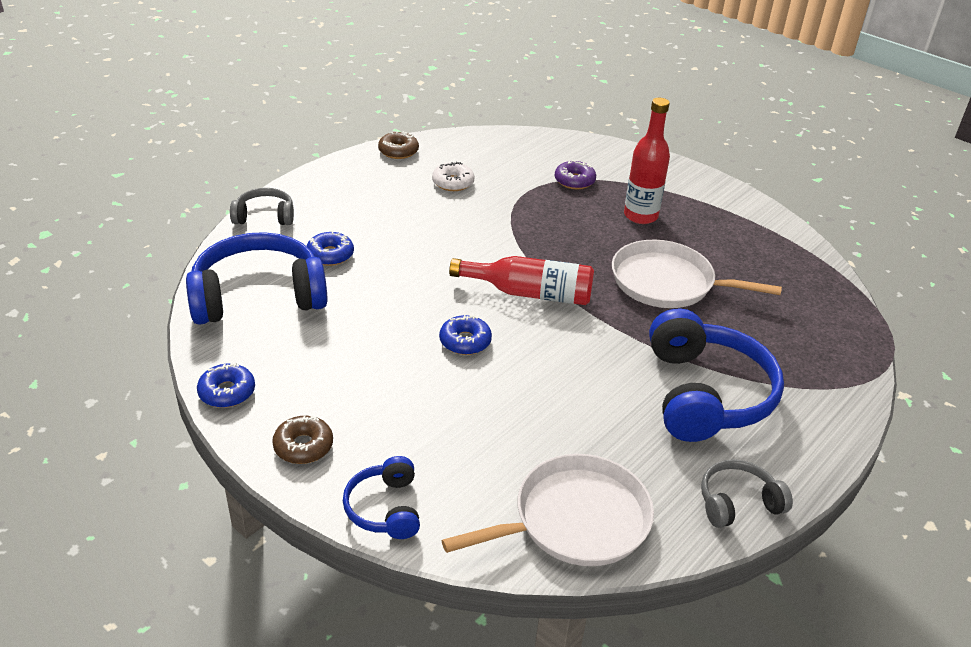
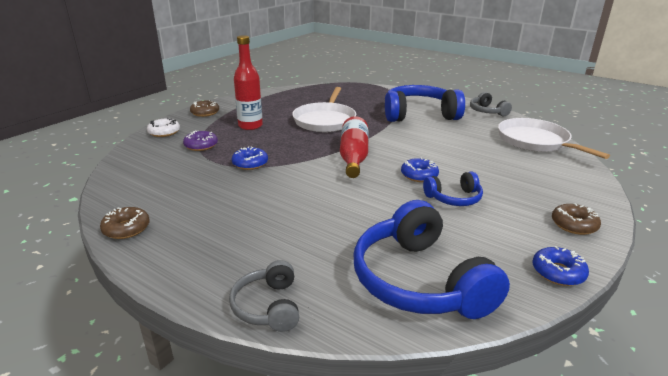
camera: 95 degrees left, 10 degrees down
blue donut [306,231,354,266] -> blue donut moved to [232,146,268,170]
blue headphones [343,456,420,539] -> blue headphones moved to [423,171,483,206]
white donut [432,162,474,191] -> white donut moved to [147,118,180,137]
none -> brown donut [190,100,219,117]

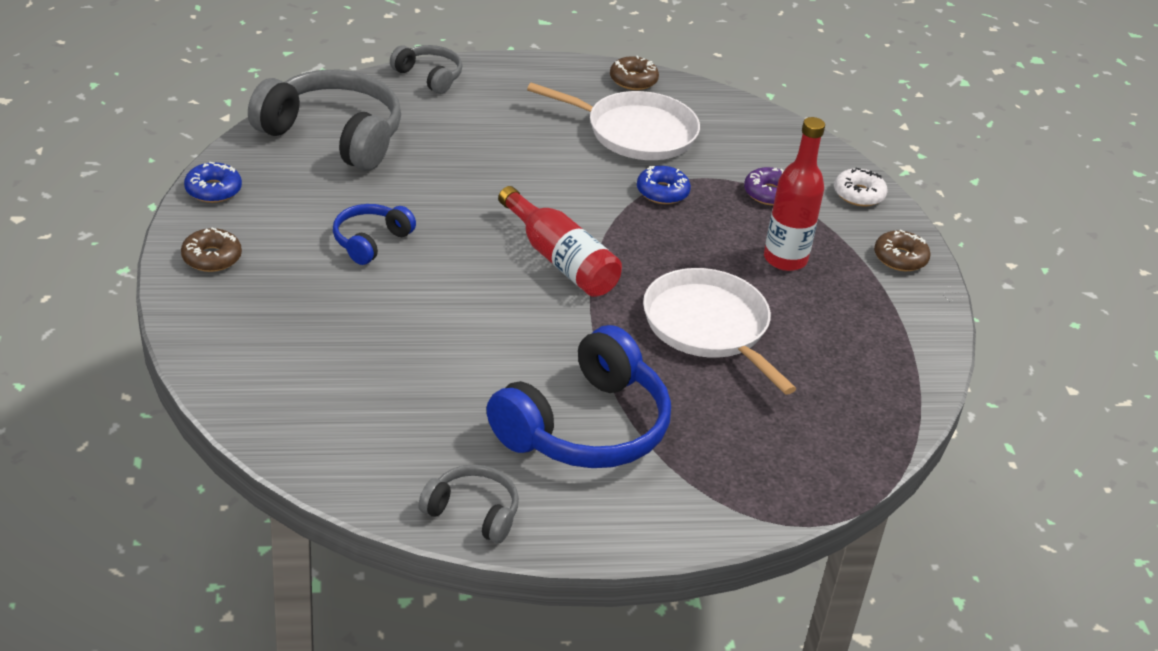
camera: 135 degrees right, 10 degrees up
blue headphones [353,200,510,319] -> grey headphones [248,70,401,171]
blue donut [401,158,439,182] -> none
white pan [498,118,610,159] -> white pan moved to [527,83,700,160]

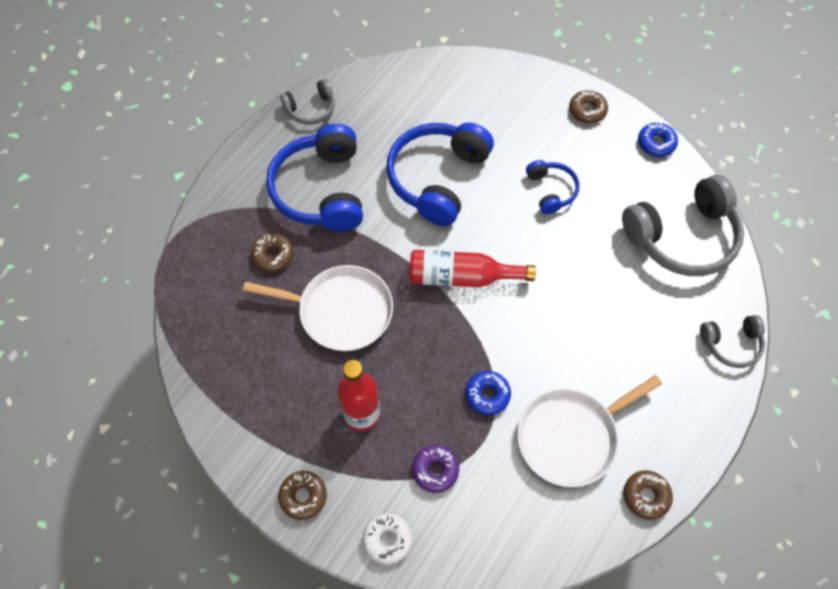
camera: 135 degrees right, 25 degrees up
none -> brown donut [251,233,294,272]
none -> blue headphones [386,122,494,226]

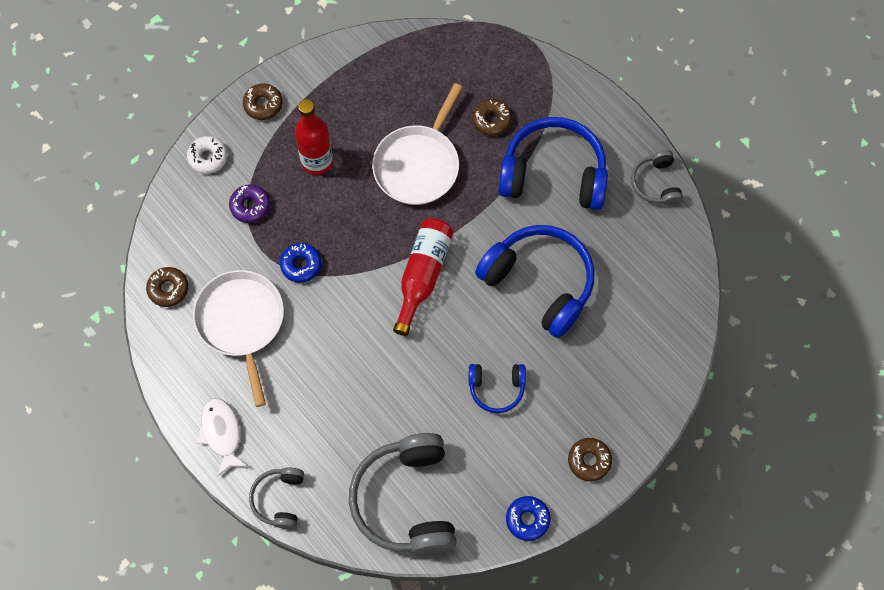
camera: 105 degrees right, 5 degrees up
brown donut [624,470,673,520] -> brown donut moved to [146,267,189,307]
none -> white fish [197,399,248,477]

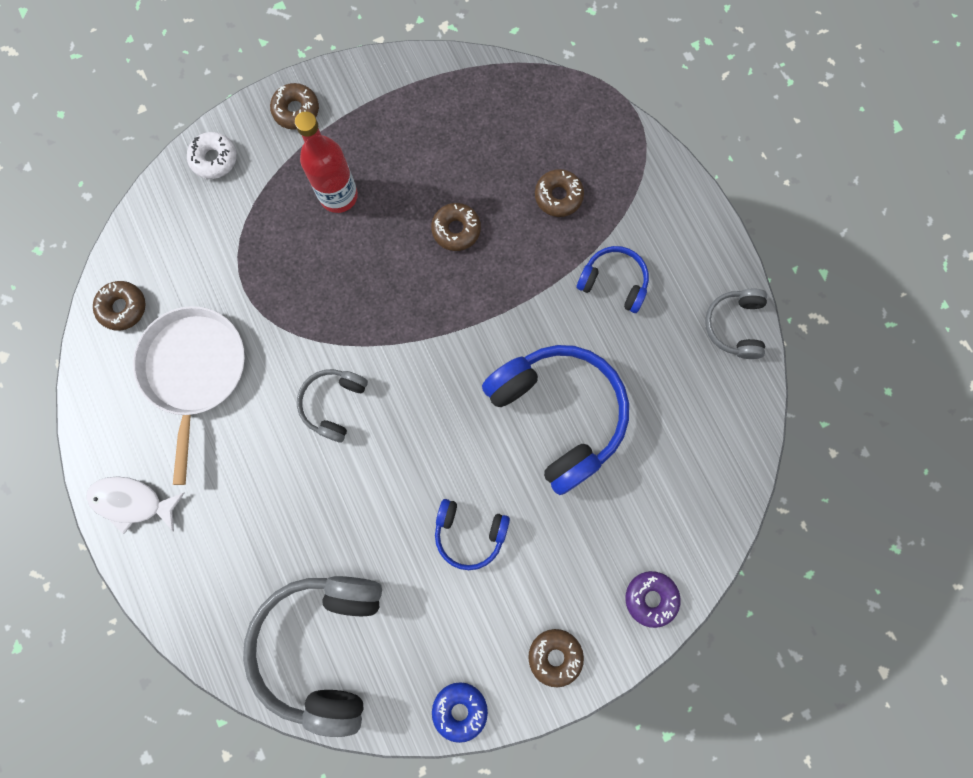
camera: 15 degrees right, 10 degrees up
white fish [197,399,248,477] -> white fish turned 75 degrees counterclockwise [86,476,185,534]
purple donut [229,184,270,223] -> purple donut moved to [625,571,681,628]
grey headphones [249,467,304,529] -> grey headphones moved to [297,369,368,443]
blue donut [280,243,321,283] -> none
white pan [372,83,462,205] -> brown donut [431,203,481,251]
red bottle [393,218,454,336] -> none
blue headphones [498,117,608,210] -> blue headphones [576,246,649,313], size x0.51

